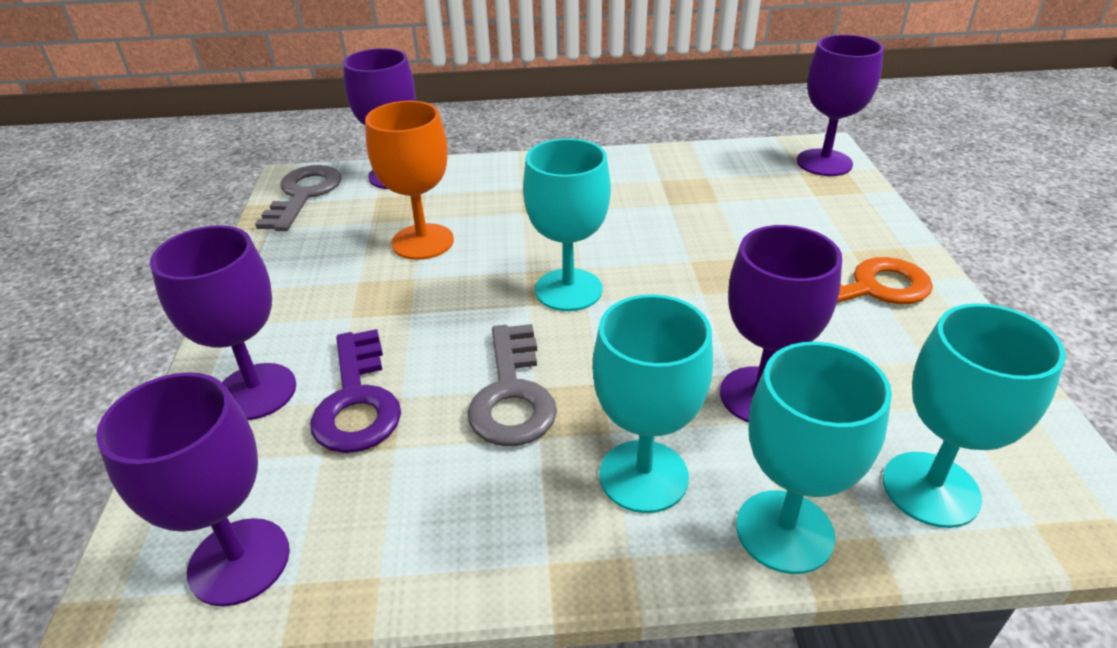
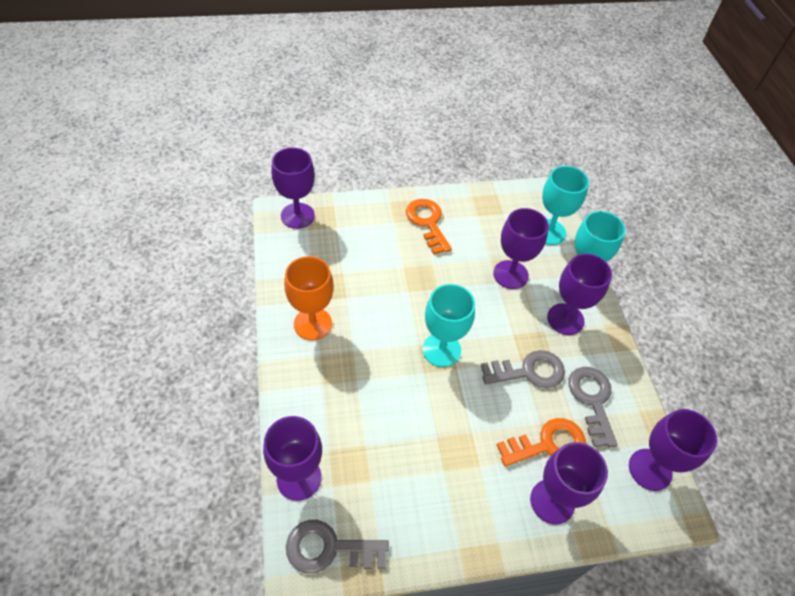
camera: 100 degrees left, 15 degrees up
purple key [310,329,401,453] -> orange key [497,418,586,467]
orange goblet [365,101,454,260] -> orange goblet moved to [284,256,334,340]
turquoise goblet [592,294,713,513] -> purple goblet [547,254,612,335]
none -> grey key [568,367,617,447]

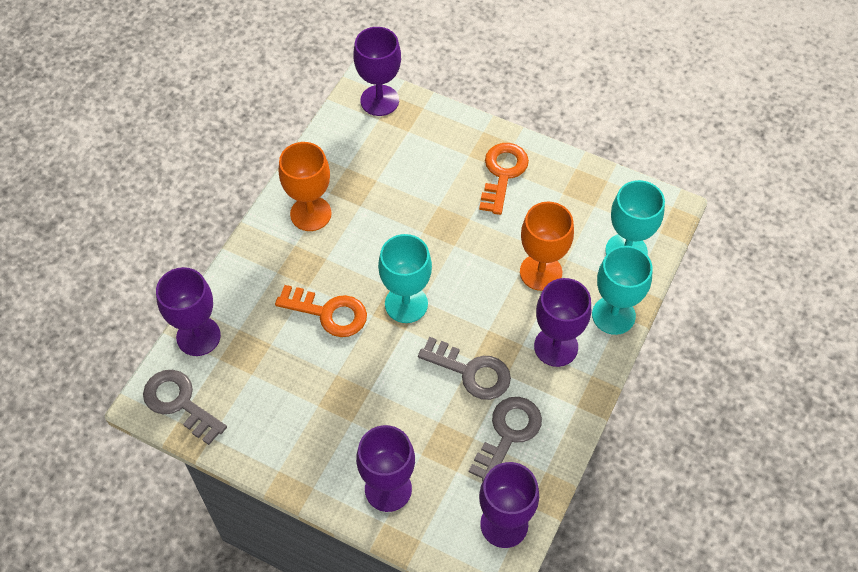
camera: 40 degrees right, 5 degrees up
purple goblet [493,208,549,289] -> orange goblet [520,202,574,291]
orange key [497,418,586,467] -> orange key moved to [275,285,367,337]

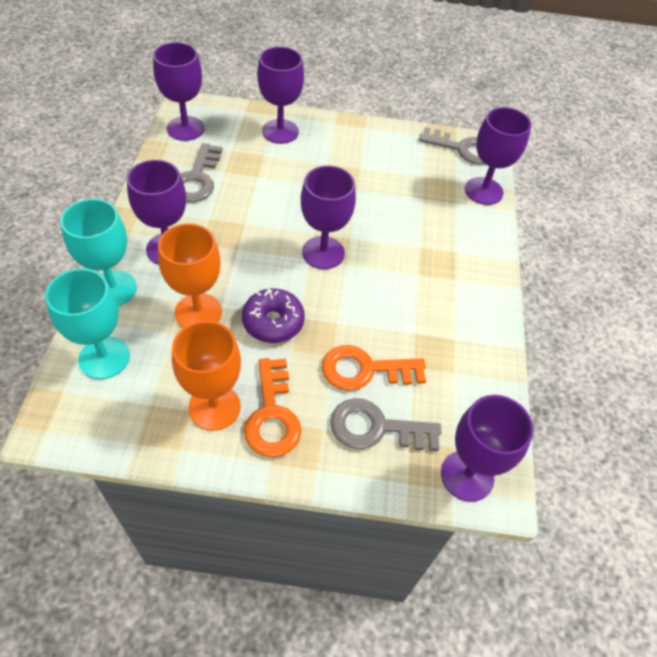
camera: 155 degrees right, 5 degrees down
orange key [275,285,367,337] -> orange key moved to [322,345,426,391]
orange goblet [279,142,332,231] -> orange goblet moved to [172,321,241,431]
turquoise goblet [378,234,432,323] -> purple goblet [301,165,356,269]
grey key [418,337,511,400] -> grey key moved to [330,398,441,451]
none -> purple donut [242,288,305,343]

